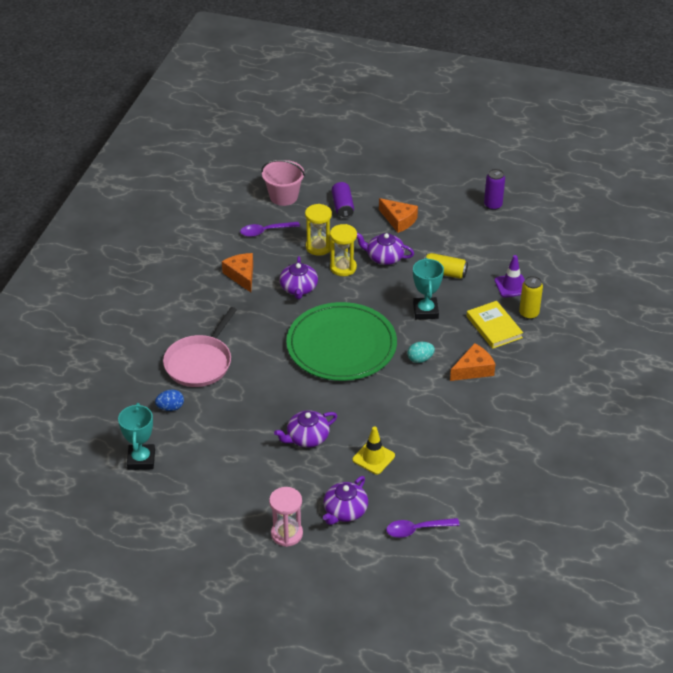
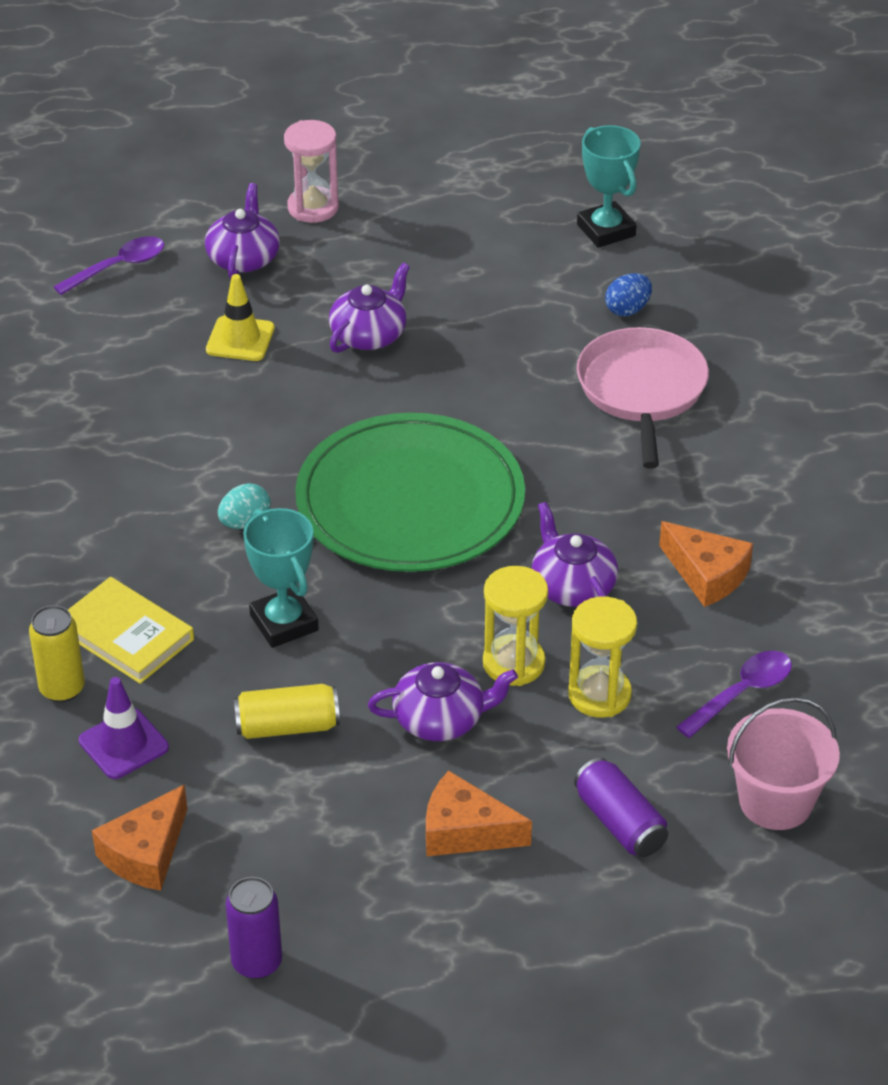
camera: 155 degrees right, 0 degrees up
orange cheese [450,343,495,381] -> orange cheese moved to [92,785,187,891]

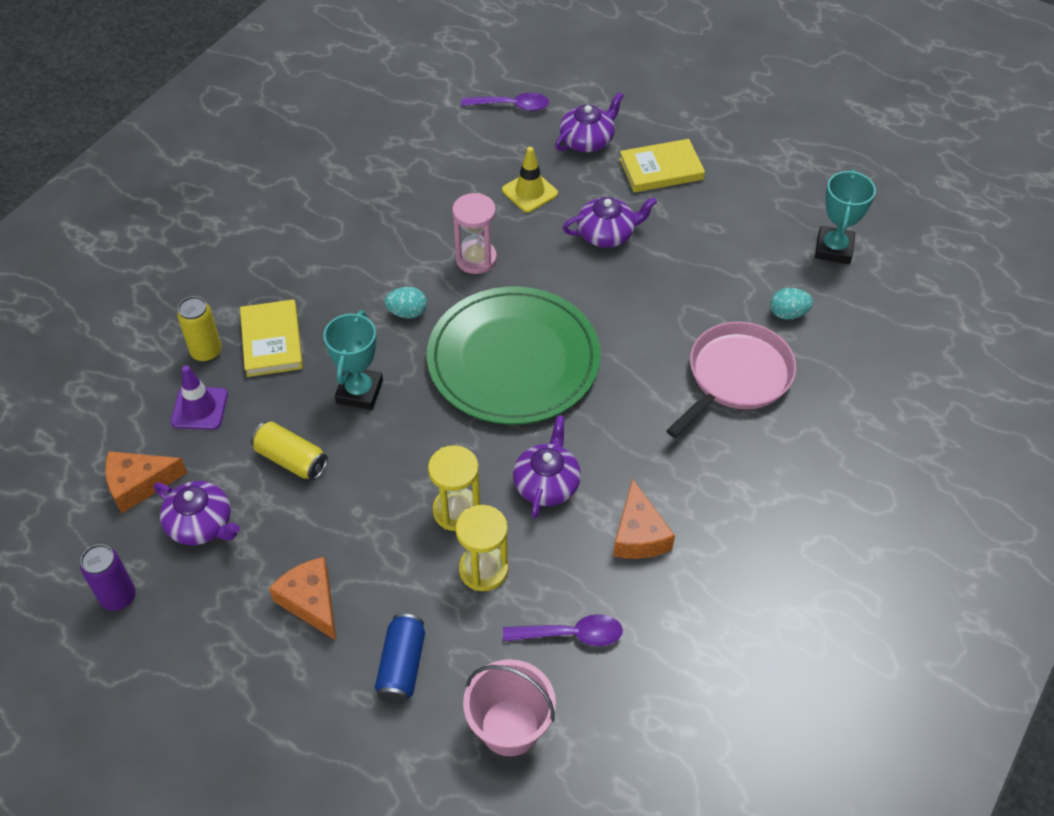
camera: 40 degrees right, 10 degrees up
pink hourglass [284,120,339,223] -> pink hourglass moved to [452,193,497,274]
purple teapot [368,662,518,741] -> purple teapot moved to [154,481,240,545]
purple can [574,758,668,857] -> blue can [375,614,425,704]
blue egg [605,273,652,316] -> turquoise egg [770,288,813,320]
none -> yellow book [619,139,705,192]

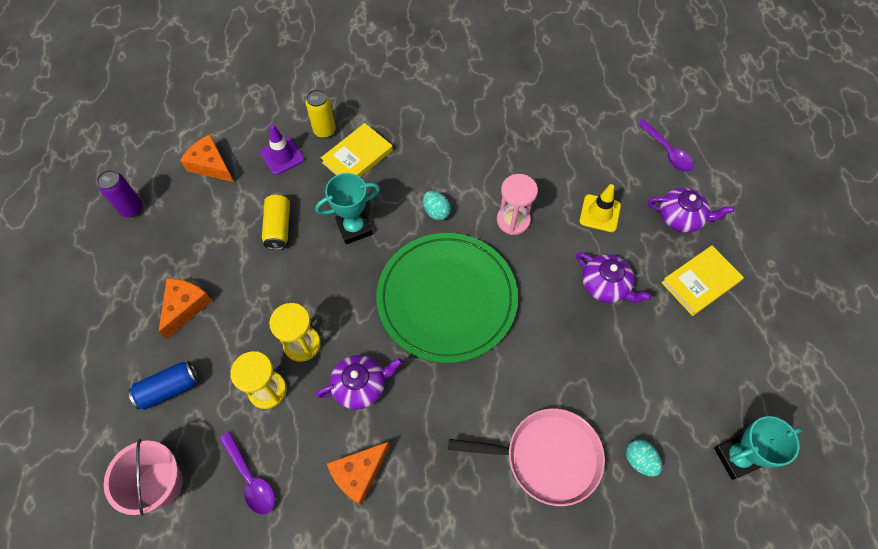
camera: 55 degrees right, 10 degrees up
purple teapot [154,481,240,545] -> none
yellow book [619,139,705,192] -> yellow book turned 75 degrees counterclockwise [661,245,744,316]

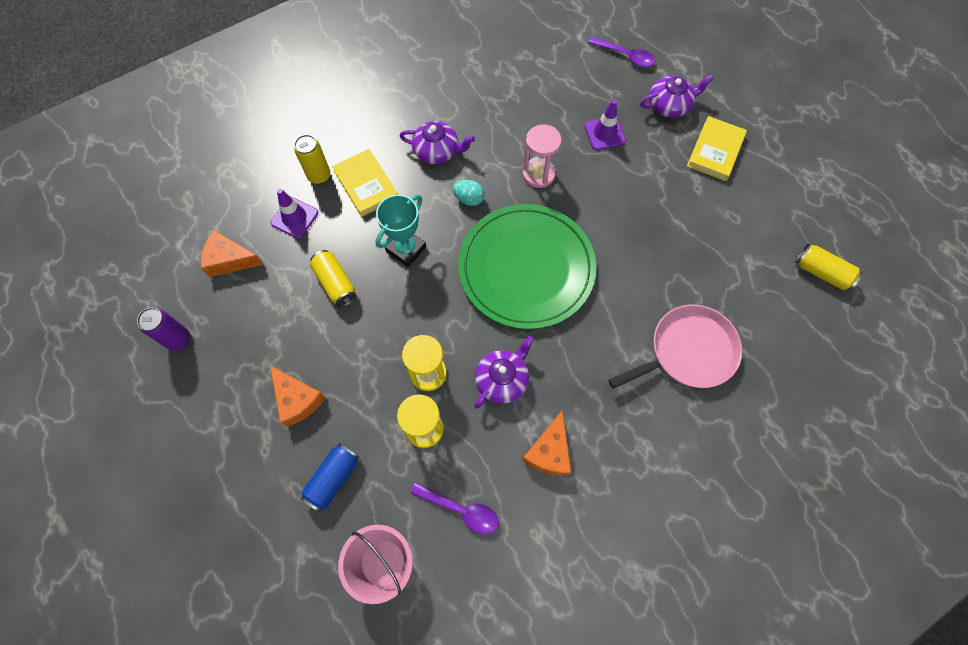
camera: 30 degrees left, 5 degrees up
orange cheese [159,278,212,340] -> orange cheese turned 150 degrees clockwise [270,365,326,427]
yellow book [321,123,393,177] -> yellow book turned 45 degrees counterclockwise [332,149,398,217]
purple teapot [576,253,652,303] -> purple teapot moved to [400,121,475,164]
yellow traffic cone [580,184,621,232] -> purple traffic cone [584,100,626,150]
turquoise egg [626,439,662,477] -> none
turquoise trophy [714,416,802,480] -> yellow can [795,244,862,290]

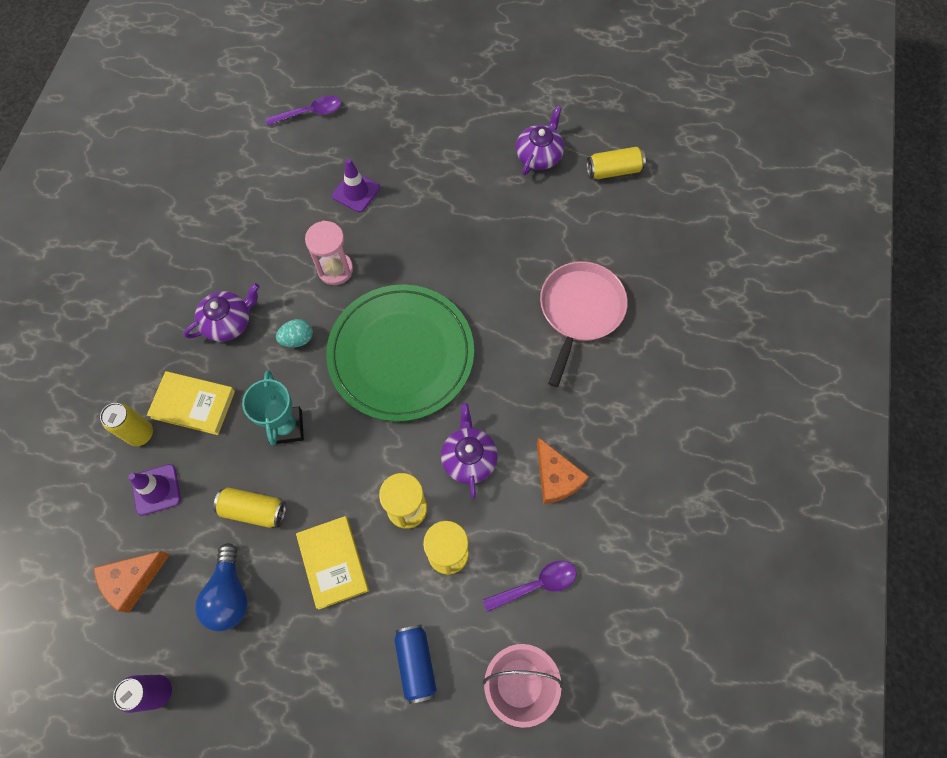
camera: 45 degrees left, 0 degrees up
orange cheese [270,365,326,427] -> none
purple teapot [640,75,713,118] -> purple teapot moved to [516,106,564,176]
yellow book [687,116,747,181] -> yellow book moved to [296,516,369,610]
none -> blue light bulb [195,543,248,631]

